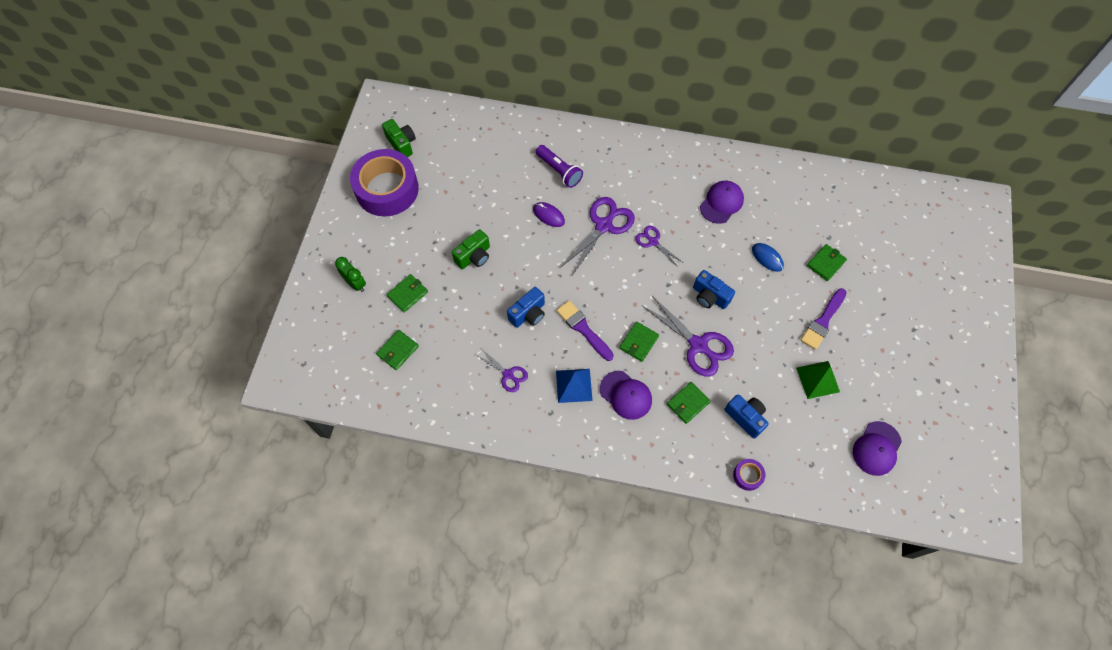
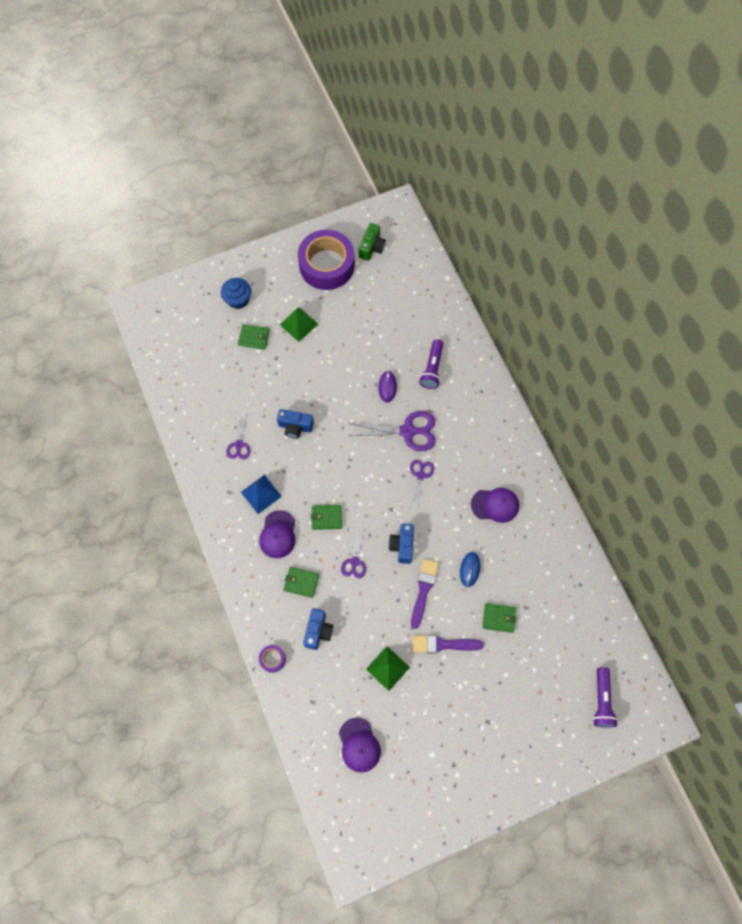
camera: 55 degrees right, 5 degrees up
green clock [335,257,366,292] -> blue cupcake [221,278,251,309]
green wallet [376,330,419,370] -> none
green camera [452,229,490,269] -> none
purple brush [556,300,614,361] -> purple brush moved to [411,559,439,629]
purple scissors [642,296,734,376] -> purple scissors [341,530,366,578], size x0.56
purple cap [853,421,902,476] -> purple cap turned 105 degrees counterclockwise [339,718,381,772]
none -> green pyramid [280,307,318,342]
none -> purple flashlight [593,667,618,727]

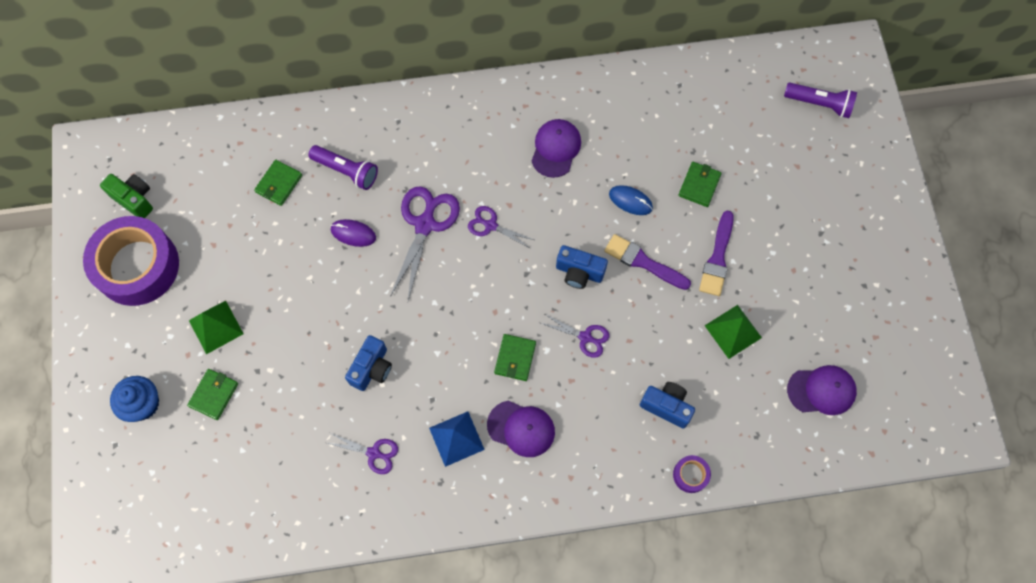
camera: 75 degrees left, 0 degrees up
green wallet [283,567,319,598] -> green wallet moved to [254,160,302,206]

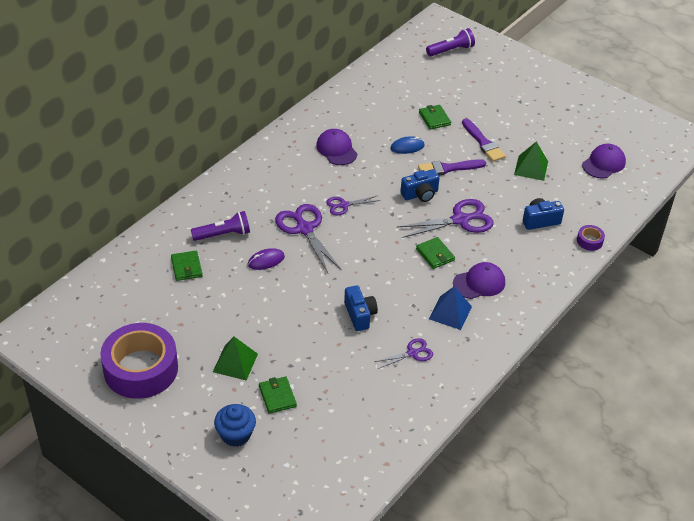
camera: 45 degrees left, 25 degrees down
green camera [100,174,153,218] -> none
purple scissors [541,313,609,358] -> purple scissors [397,199,494,238], size x1.79

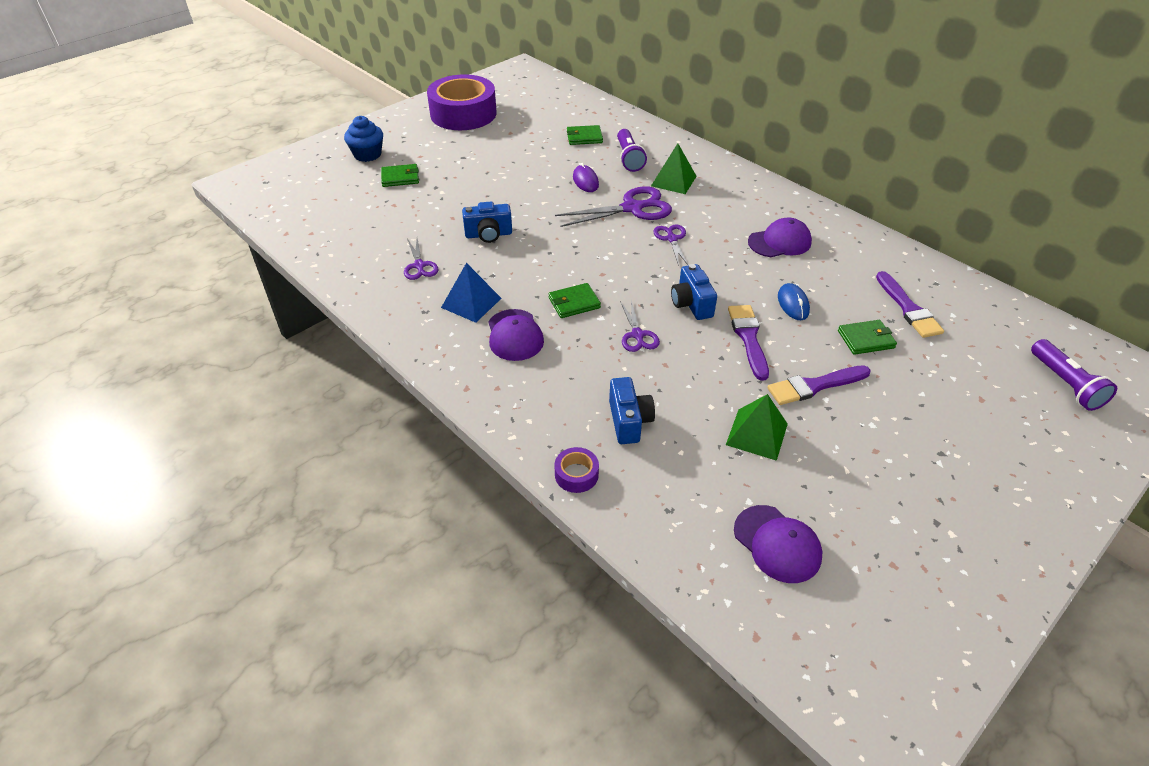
camera: 100 degrees right, 0 degrees up
green pyramid [213,337,258,380] -> green pyramid moved to [651,143,697,194]
purple scissors [397,199,494,238] -> purple scissors [620,301,660,352], size x0.56
none -> purple brush [876,271,944,338]

